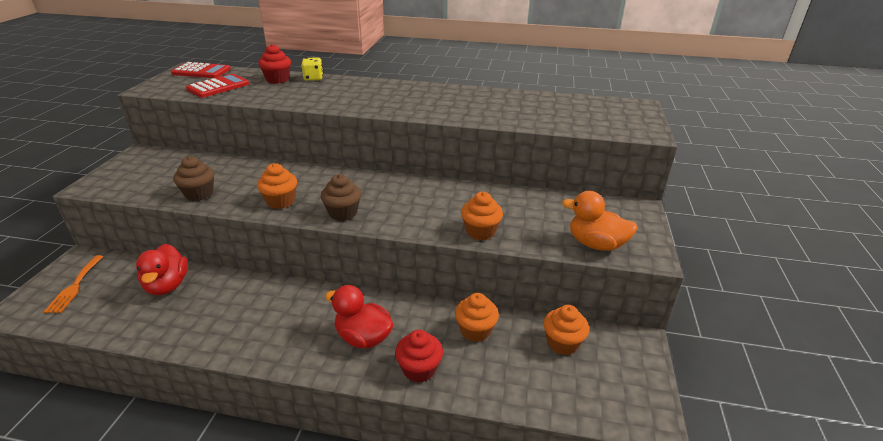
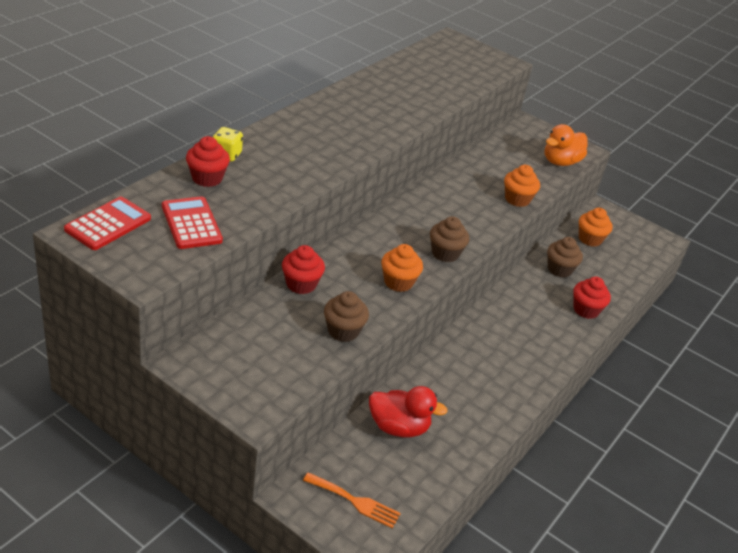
camera: 70 degrees left, 5 degrees up
red duck [325,285,394,348] -> none
orange cupcake [455,293,499,342] -> brown cupcake [547,237,583,278]
none -> red cupcake [282,245,325,294]

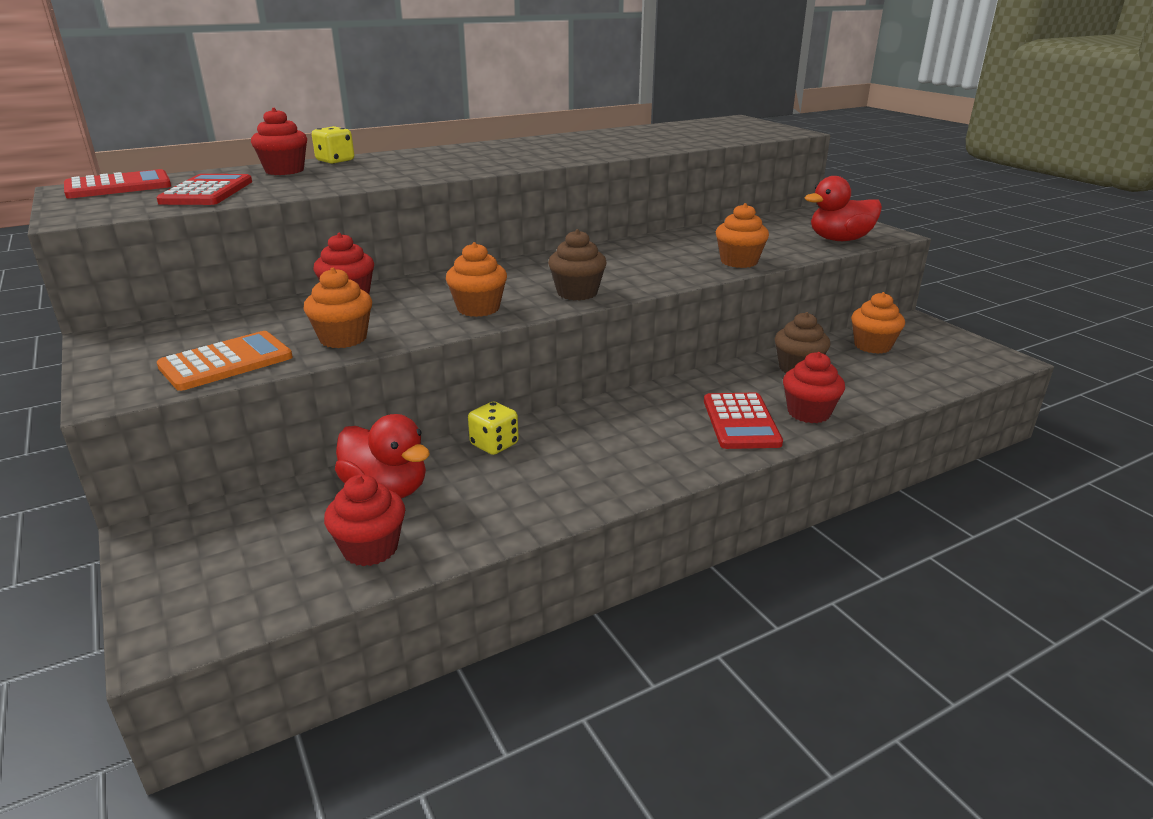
camera: 30 degrees right, 10 degrees down
orange fork [303,472,401,529] -> none
brown cupcake [324,291,369,342] -> orange cupcake [304,268,372,348]
orange duck [545,124,587,166] -> red duck [804,176,882,241]
none -> orange calculator [157,331,293,391]
none -> red cupcake [324,474,405,566]
none -> yellow dice [468,401,519,455]
none -> red calculator [704,393,783,449]

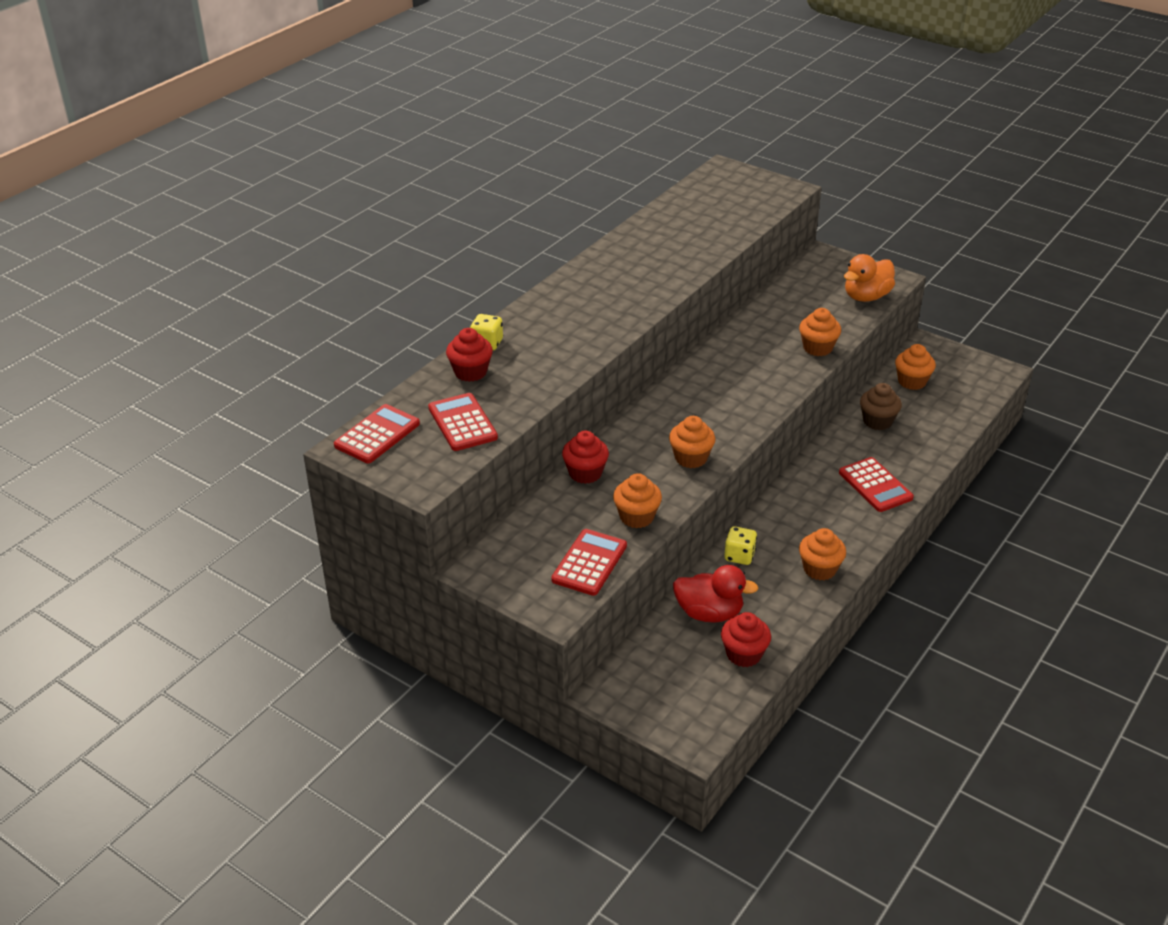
camera: 25 degrees left, 10 degrees up
orange calculator [157,331,293,391] -> red calculator [551,529,627,596]
brown cupcake [548,229,607,301] -> none
red cupcake [783,352,845,423] -> none
red duck [804,176,882,241] -> orange duck [844,254,895,302]
none -> orange cupcake [799,528,846,580]

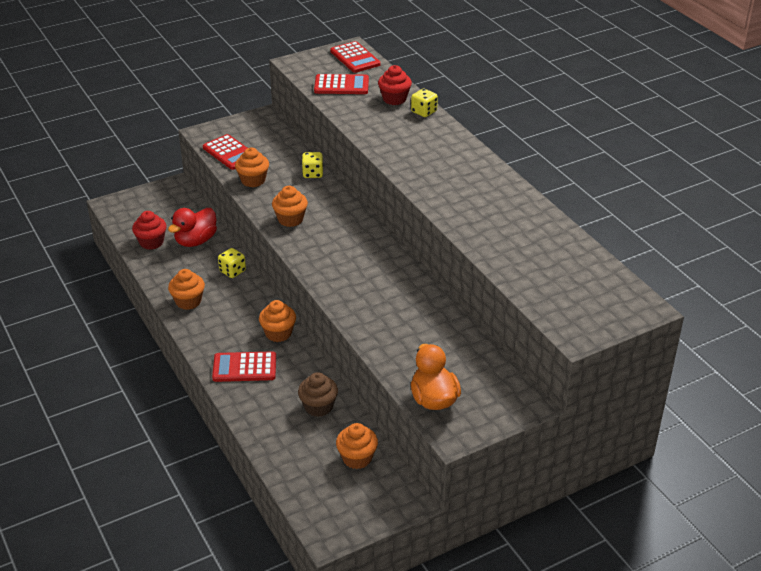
camera: 115 degrees right, 0 degrees up
red cupcake [562,431,609,484] -> yellow dice [302,152,323,178]
orange cupcake [799,308,841,356] -> orange cupcake moved to [259,300,296,342]

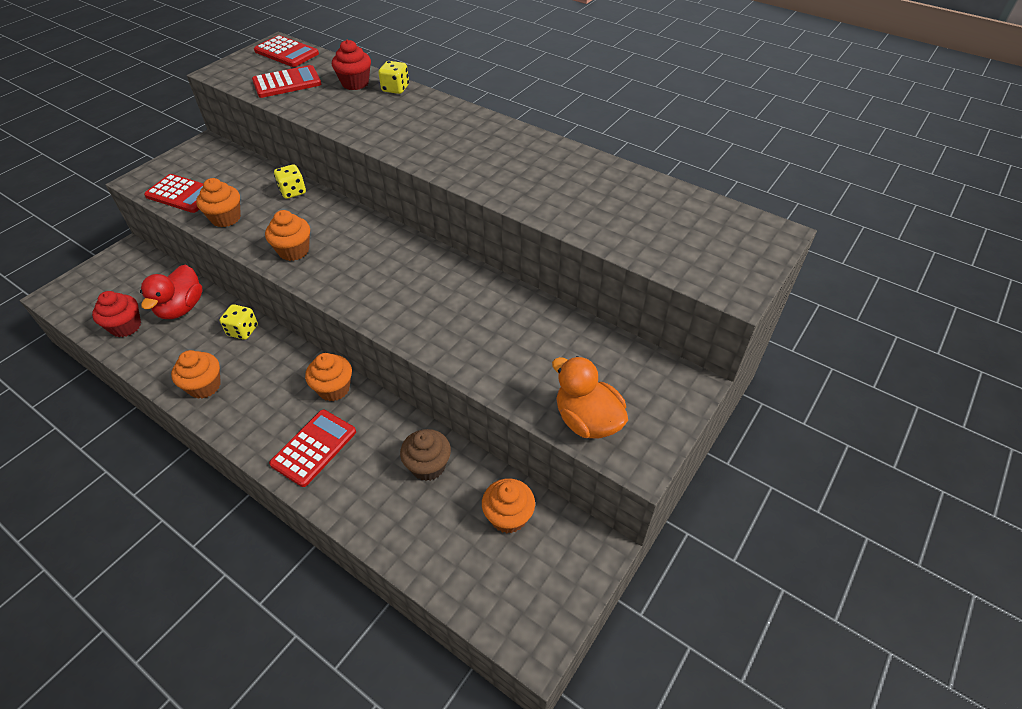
camera: 25 degrees left, 10 degrees up
red calculator [212,351,276,382] -> red calculator turned 150 degrees clockwise [269,410,356,487]

